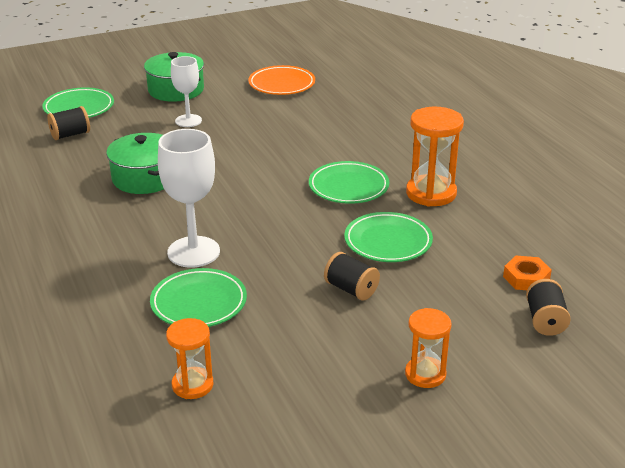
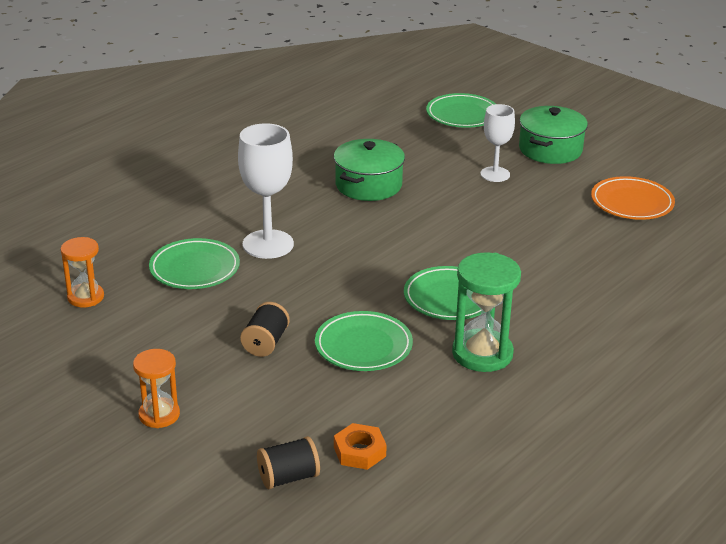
camera: 65 degrees right, 0 degrees up
black spool [47,106,90,140] -> none
orange hourglass [406,107,464,207] -> green hourglass [452,252,521,372]

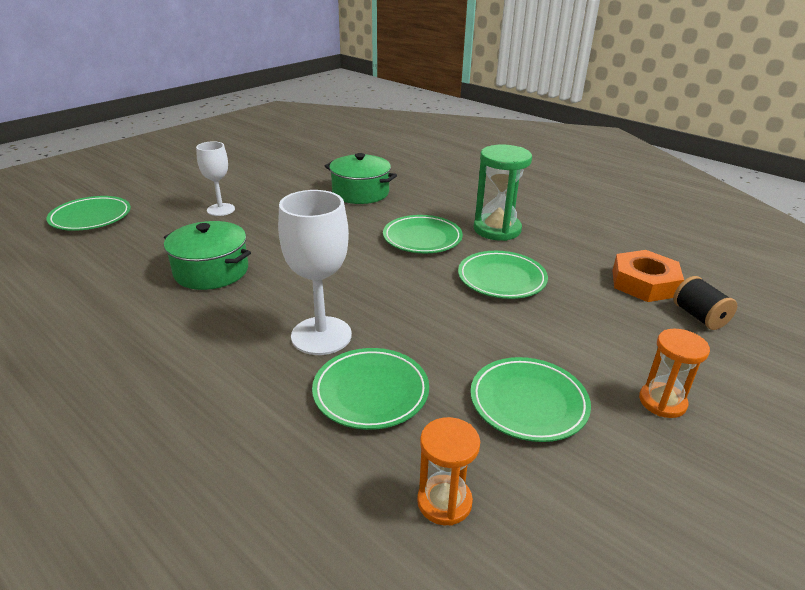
camera: 90 degrees left, 0 degrees up
black spool [240,302,290,357] -> none
orange nut [334,423,387,470] -> orange nut [612,250,684,302], size x1.57
green pot [519,106,588,164] -> green pot moved to [325,153,397,204]
orange plate [591,176,675,220] -> none
none -> green plate [470,357,591,442]

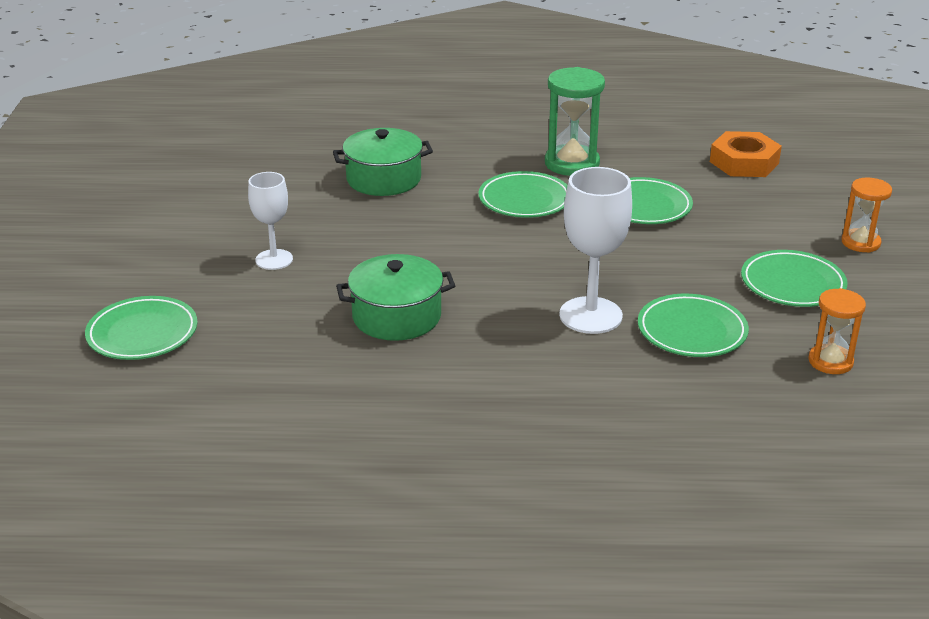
camera: 40 degrees left, 0 degrees up
black spool [673,276,737,330] -> none

